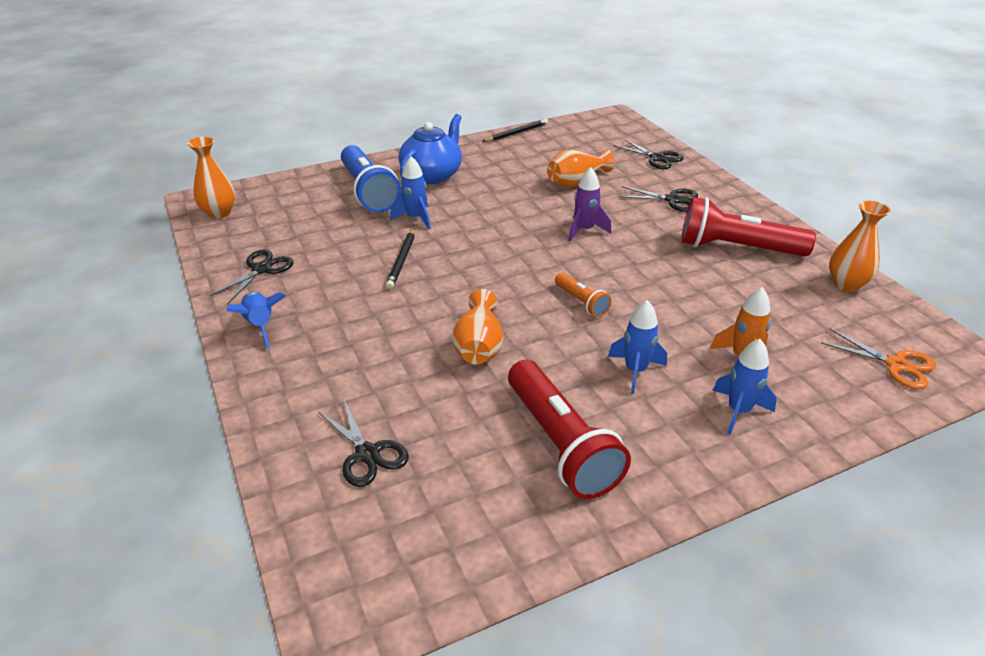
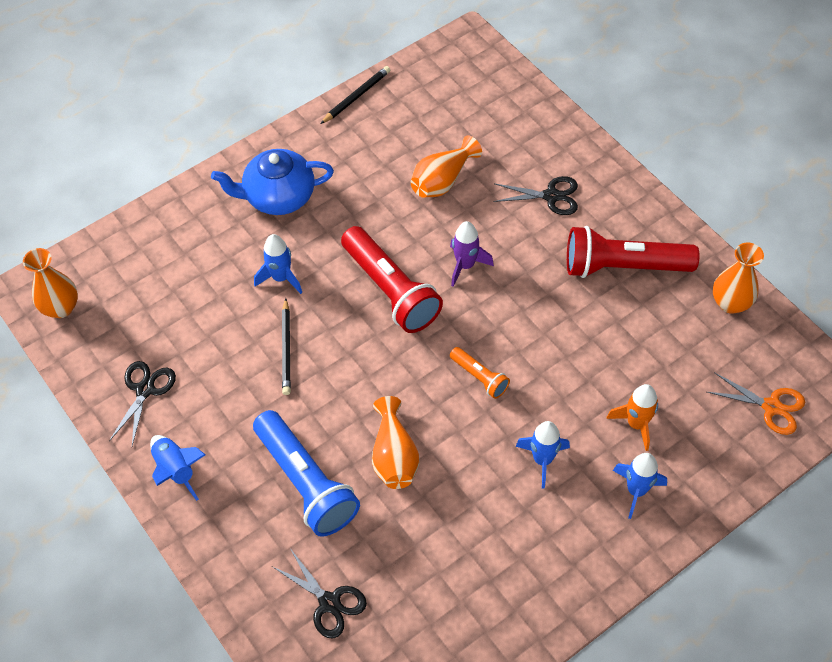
camera: 10 degrees left, 20 degrees up
blue flashlight [341,145,401,213] -> blue flashlight moved to [253,410,360,537]
blue teapot [399,114,462,184] -> blue teapot turned 120 degrees counterclockwise [211,149,334,215]
red flashlight [508,360,631,499] -> red flashlight moved to [341,226,443,333]
black scissors [613,139,684,169] -> none

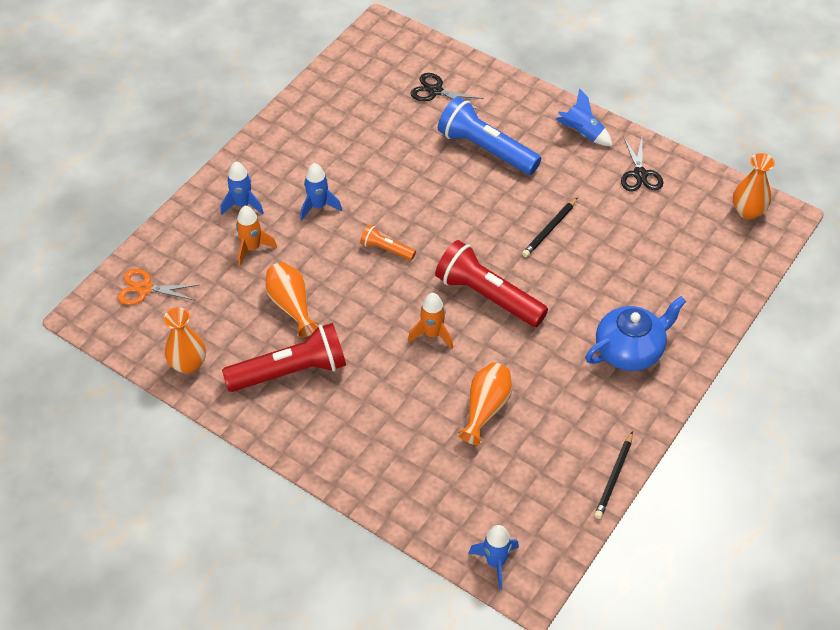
camera: 160 degrees right, 5 degrees down
blue rocket [254,234,302,294] -> blue rocket moved to [468,525,519,590]
black pencil [282,298,291,395] -> black pencil turned 120 degrees counterclockwise [522,197,578,257]
orange vase [372,396,419,489] -> orange vase moved to [265,262,320,338]
purple rocket [450,221,494,287] -> orange rocket [408,293,453,349]
black scissors [493,176,578,215] -> none

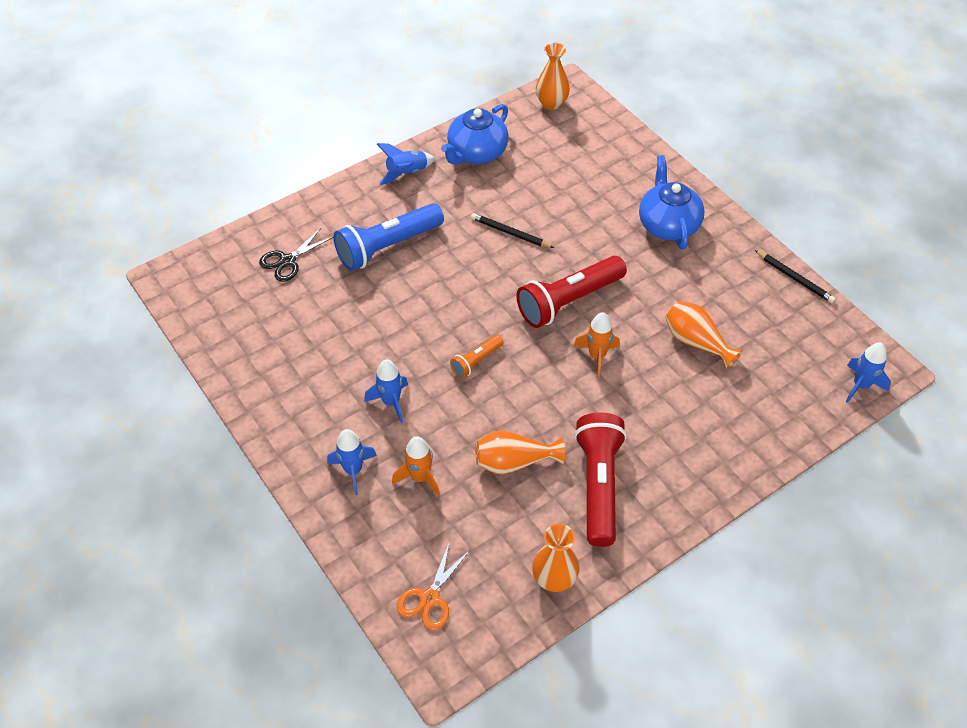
camera: 70 degrees left, 0 degrees up
black pencil [522,197,578,257] -> black pencil turned 150 degrees clockwise [471,213,554,248]
black scissors [621,138,663,191] -> blue teapot [441,104,509,165]

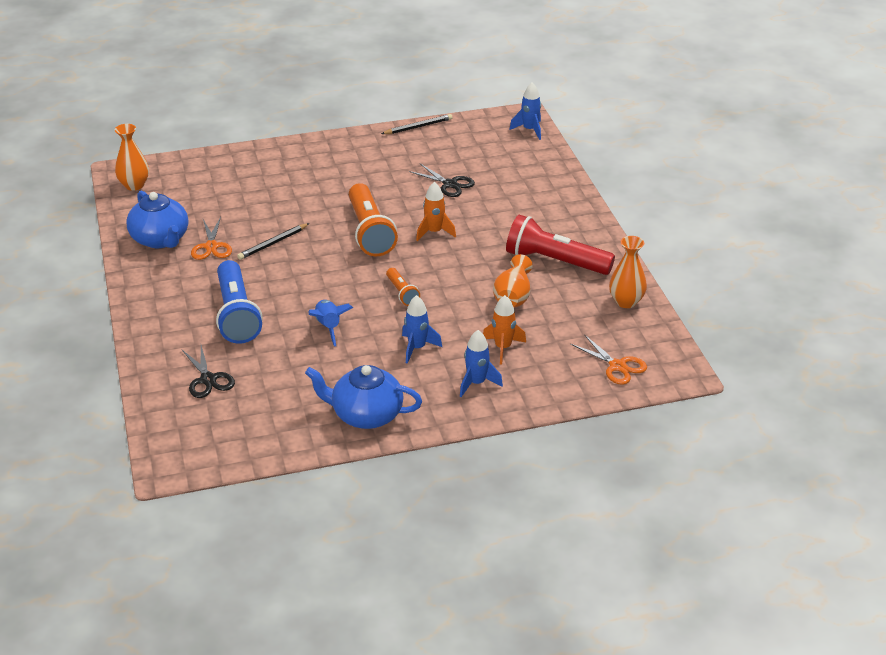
camera: 70 degrees left, 15 degrees down
blue rocket [377,143,435,185] -> blue rocket moved to [309,300,353,346]
red flashlight [516,256,627,328] -> orange flashlight [349,183,398,256]
blue teapot [639,155,705,250] -> blue teapot moved to [305,365,422,429]
orange vase [665,301,743,370] -> black scissors [409,164,475,197]
none -> orange scissors [191,217,232,260]

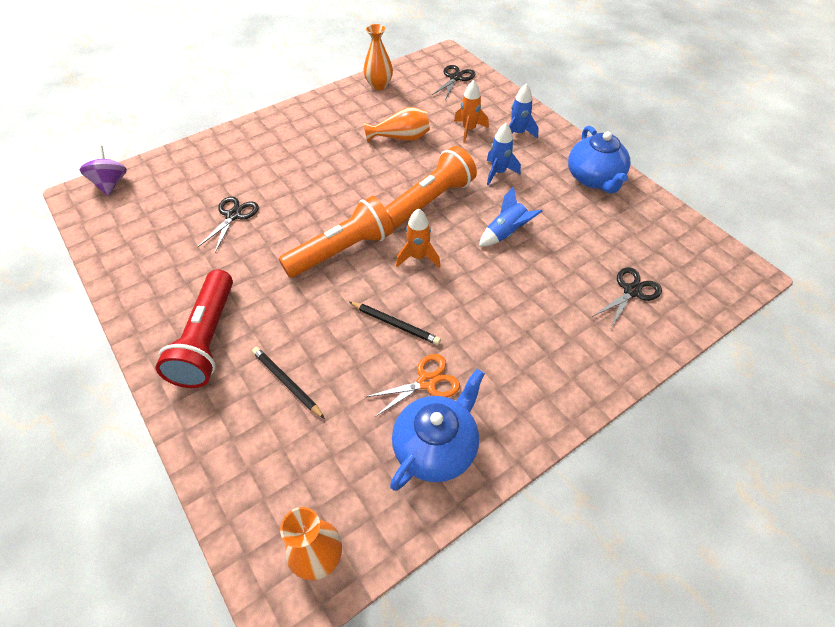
camera: 110 degrees left, 15 degrees up
blue flashlight [216,260,263,344] -> none
black pencil [381,114,453,134] -> black pencil moved to [252,347,325,419]
orange flashlight [386,268,420,306] -> orange flashlight [385,146,477,229], size x2.03
orange rocket [416,182,456,241] -> orange rocket moved to [396,208,440,268]
red flashlight [506,215,615,275] -> red flashlight moved to [156,269,233,388]
blue rocket [509,82,541,140] -> purple spinning top [80,145,127,196]
orange scissors [570,334,647,385] -> black scissors [432,65,475,100]

